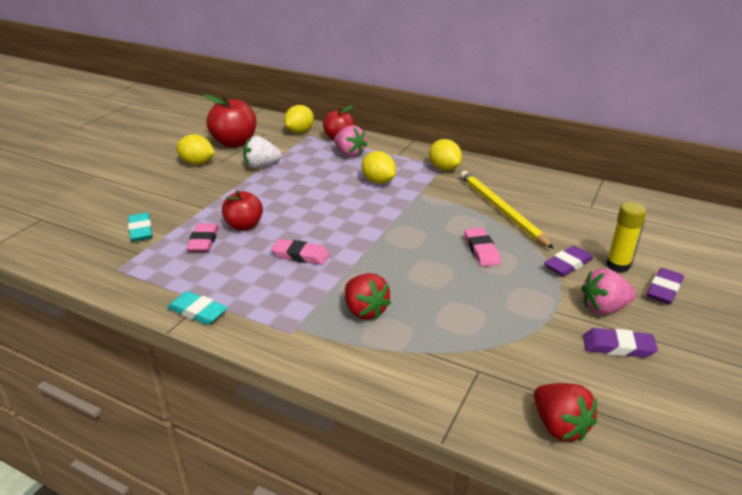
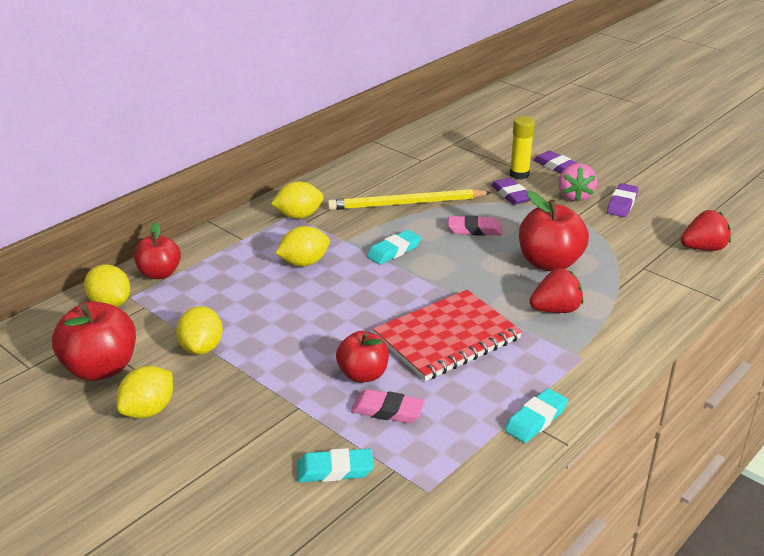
camera: 75 degrees left, 0 degrees up
white strawberry [243,136,282,169] -> yellow lemon [176,306,223,355]
pink eraser [271,239,330,265] -> red notebook [373,290,522,381]
pink strawberry [334,125,367,157] -> none
none -> turquoise eraser [367,230,421,265]
none -> red apple [519,191,589,272]

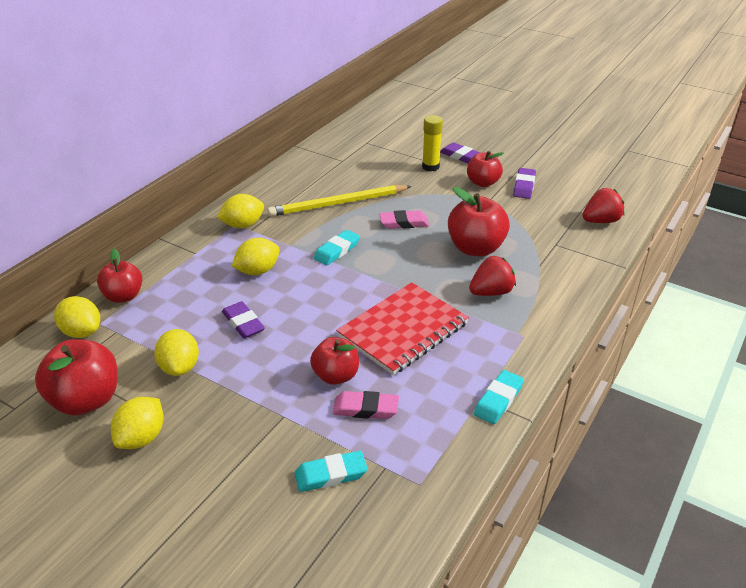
camera: 10 degrees left, 5 degrees up
purple eraser [491,178,530,205] -> purple eraser moved to [222,301,265,338]
pink strawberry [558,163,598,202] -> red apple [467,151,504,187]

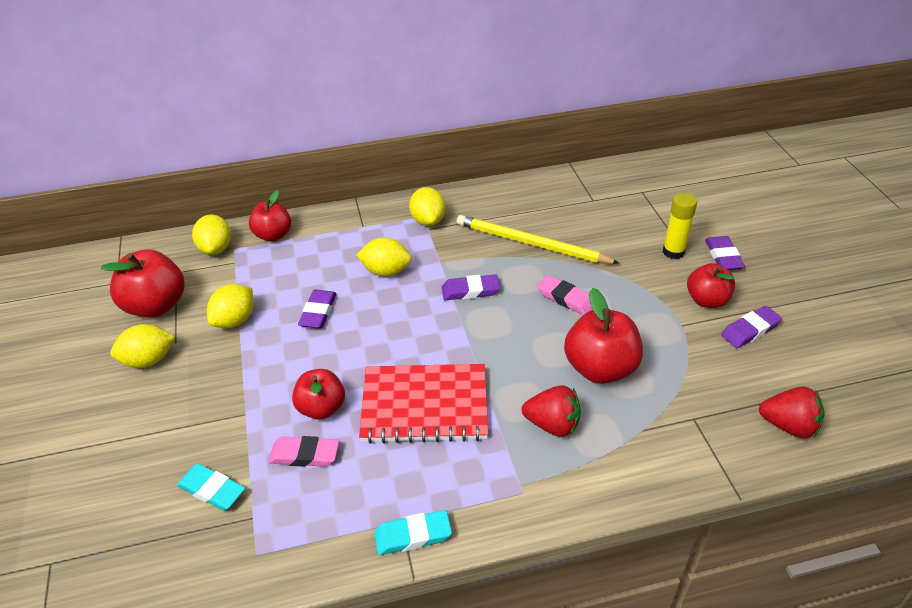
camera: 45 degrees right, 5 degrees up
yellow lemon [217,194,264,228] -> yellow lemon turned 60 degrees clockwise [409,187,446,226]
turquoise eraser [314,230,360,266] -> purple eraser [442,274,500,300]
pink eraser [333,391,399,419] -> pink eraser turned 45 degrees counterclockwise [268,436,339,467]

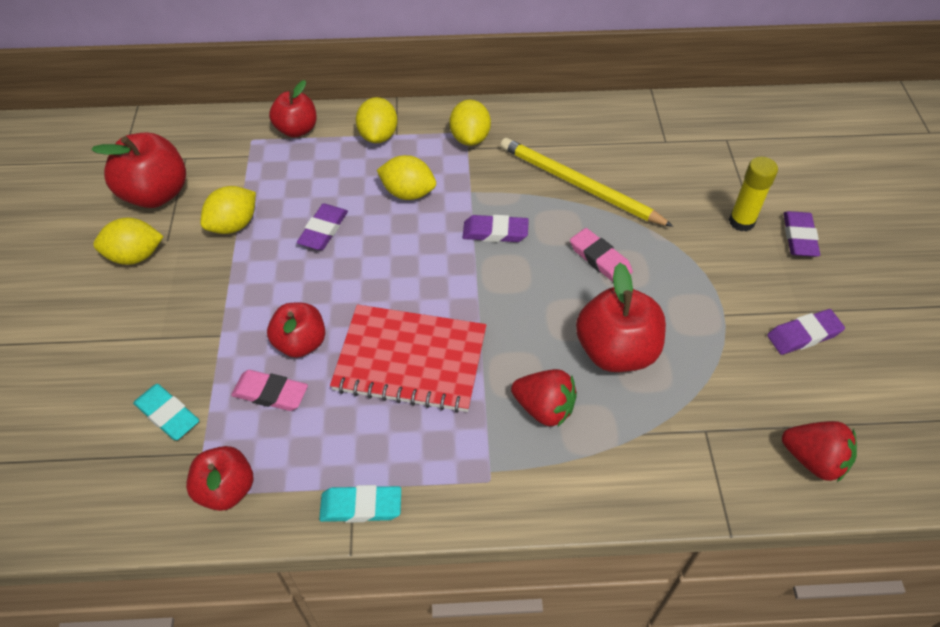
camera: 10 degrees right, 10 degrees up
yellow lemon [192,215,231,255] -> yellow lemon moved to [356,97,397,143]
red apple [687,263,735,308] -> red apple moved to [186,446,253,511]

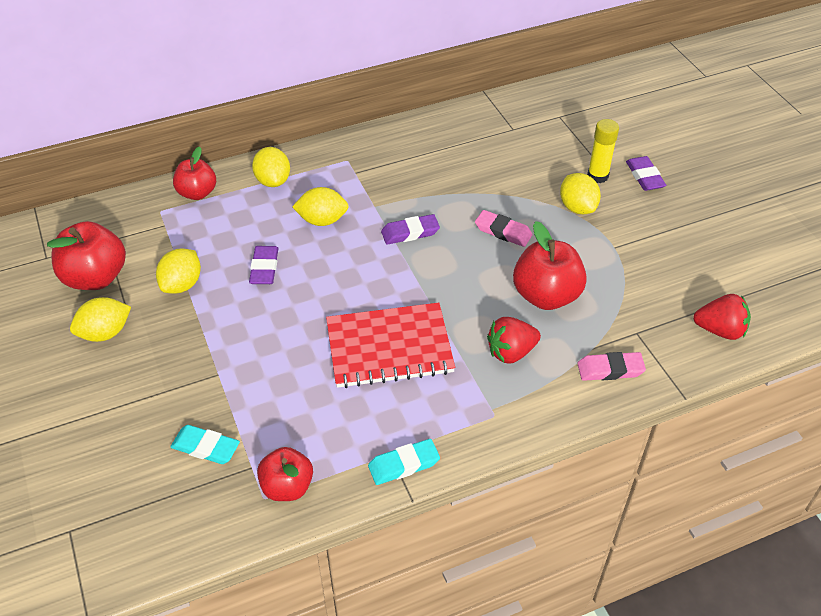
camera: 20 degrees left, 5 degrees down
pink eraser [231,370,308,411] -> pink eraser moved to [577,352,646,381]
red apple [267,303,325,358] -> none
yellow lemon [449,100,491,146] -> yellow lemon moved to [560,173,601,214]
yellow pencil [500,138,674,227] -> none
red strawberry [511,369,577,426] -> red strawberry turned 150 degrees clockwise [487,317,541,364]
purple eraser [767,309,845,355] -> none

